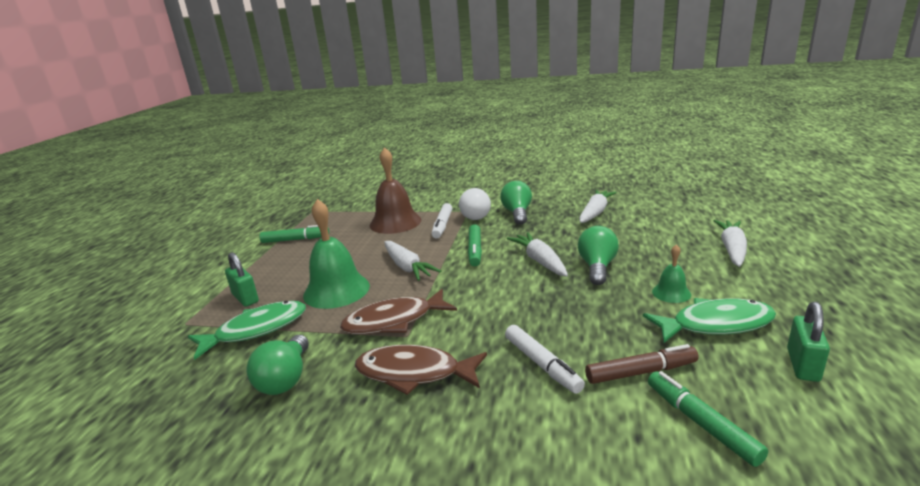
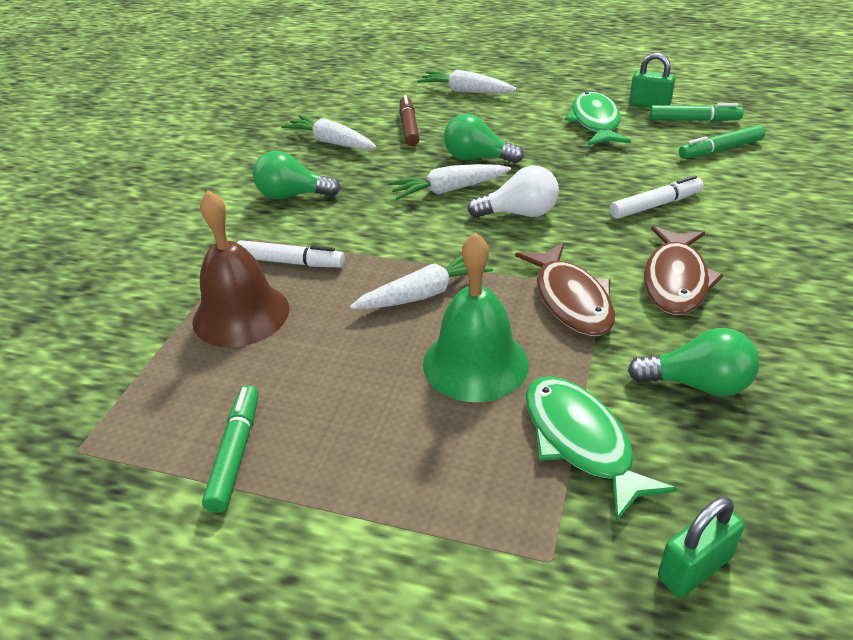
camera: 85 degrees left, 15 degrees up
green padlock [225,252,259,307] -> green padlock moved to [658,497,745,598]
white light bulb [459,188,491,220] -> white light bulb moved to [467,166,559,218]
green marker [468,224,482,266] -> green marker moved to [649,103,743,122]
brown marker [585,344,699,384] -> brown marker moved to [400,95,420,146]
green bell [652,244,691,303] -> none

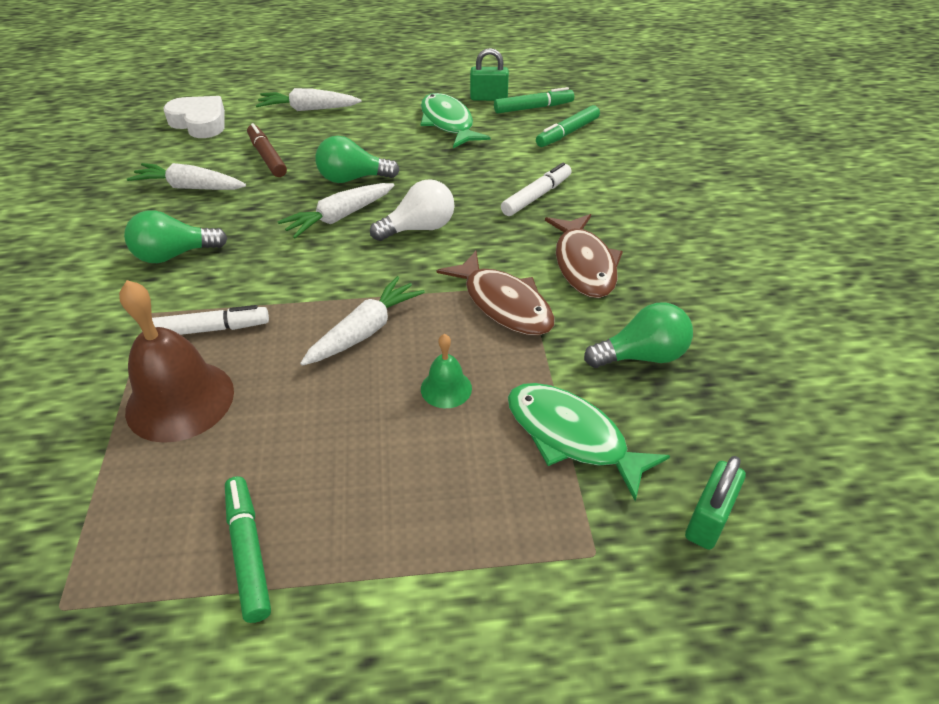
camera: 25 degrees left, 5 degrees up
green bell [423,233,529,402] -> green bell [421,334,472,408], size x0.50
none -> white heart [163,96,225,138]

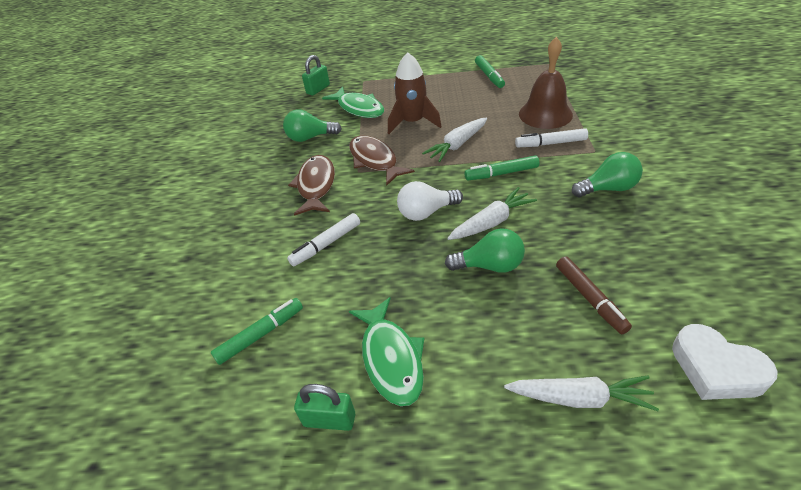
camera: 170 degrees left, 0 degrees up
white carrot [127,163,246,190] -> none
green bell [421,334,472,408] -> brown rocket [388,52,441,134]
green marker [494,87,574,114] -> green marker moved to [464,155,539,180]

